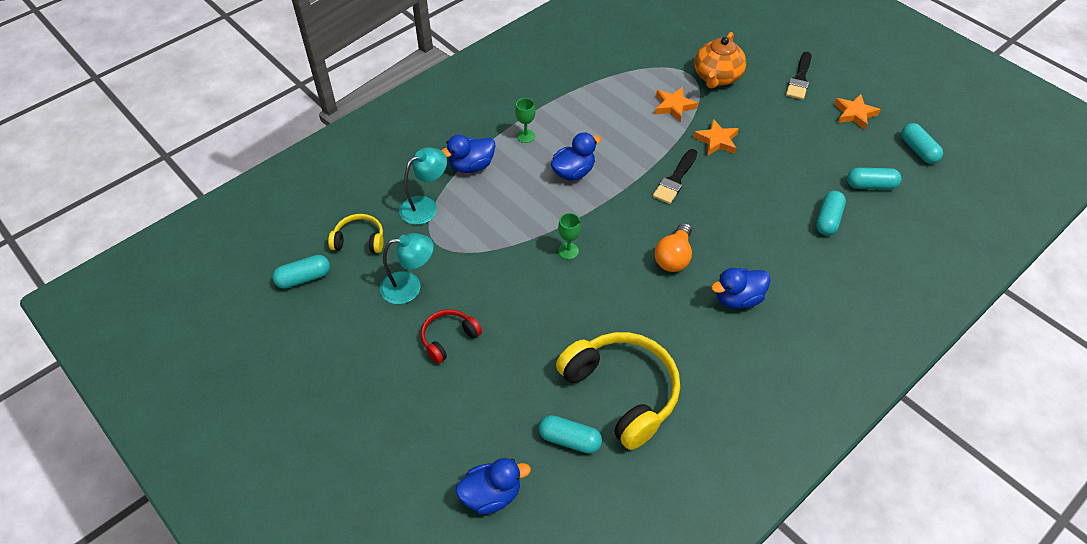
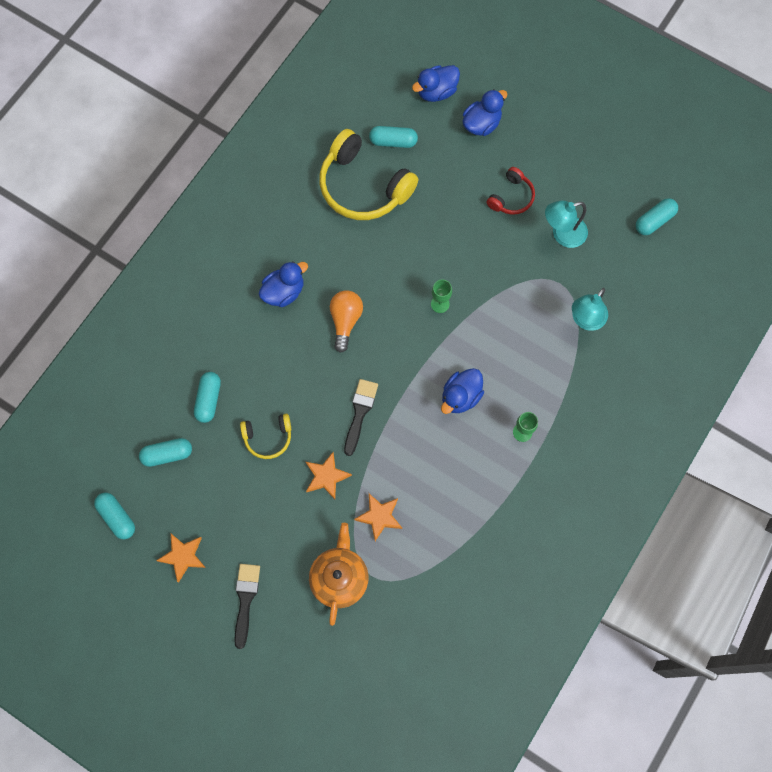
camera: 165 degrees right, 20 degrees up
yellow headphones [328,214,384,253] -> yellow headphones moved to [240,414,291,459]
blue duck [441,135,496,173] -> blue duck moved to [462,89,508,136]

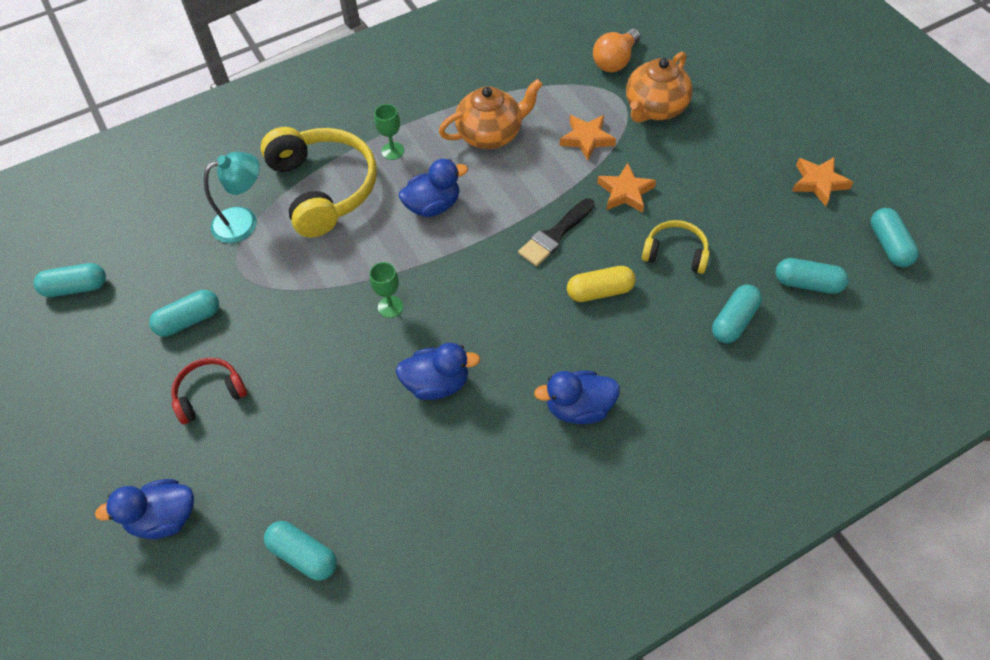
camera: 150 degrees left, 15 degrees down
black brush [234,564,260,649] -> none
yellow headphones [319,129,418,220] -> yellow headphones moved to [260,127,377,238]
orange light bulb [330,290,363,353] -> orange light bulb moved to [593,29,641,72]
blue duck [412,65,460,102] -> blue duck moved to [396,343,480,400]
turquoise lamp [545,200,588,248] -> turquoise capsule [149,290,219,337]
none -> orange teapot [439,79,543,149]
none -> yellow capsule [567,266,636,302]

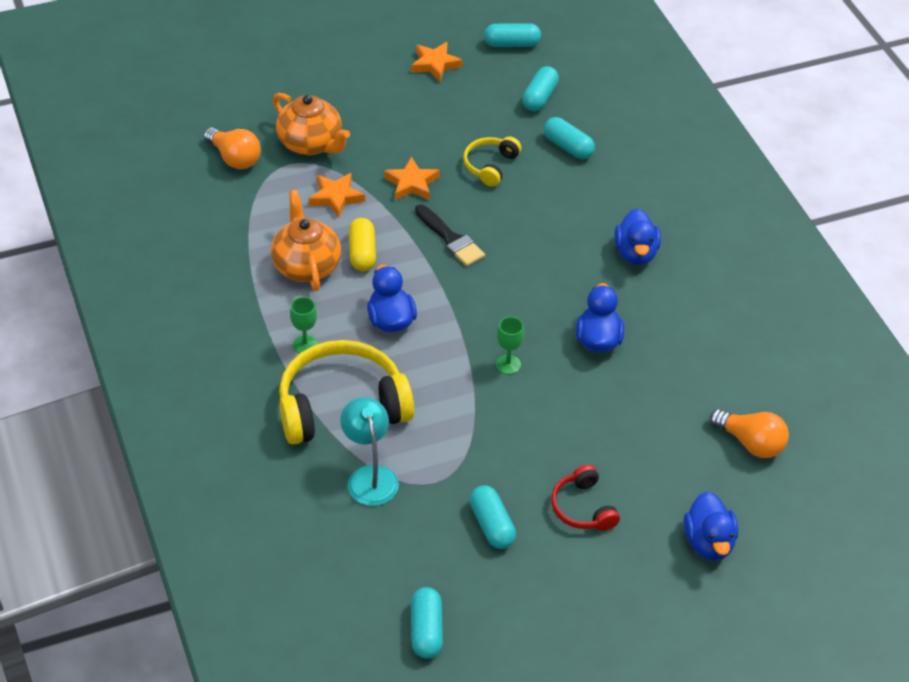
camera: 85 degrees left, 10 degrees down
turquoise capsule [264,521,337,581] -> orange light bulb [710,409,789,458]
yellow capsule [567,266,636,302] -> yellow capsule moved to [349,218,376,271]

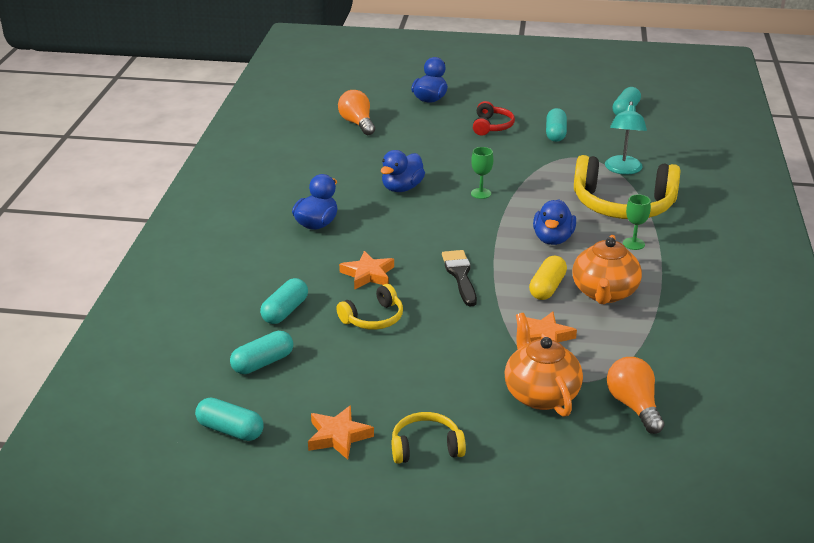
camera: 150 degrees left, 15 degrees down
orange star [384,157,440,200] -> orange star moved to [339,251,394,290]
turquoise capsule [544,117,595,159] -> turquoise capsule turned 45 degrees clockwise [260,278,308,324]
none -> yellow headphones [392,412,466,464]

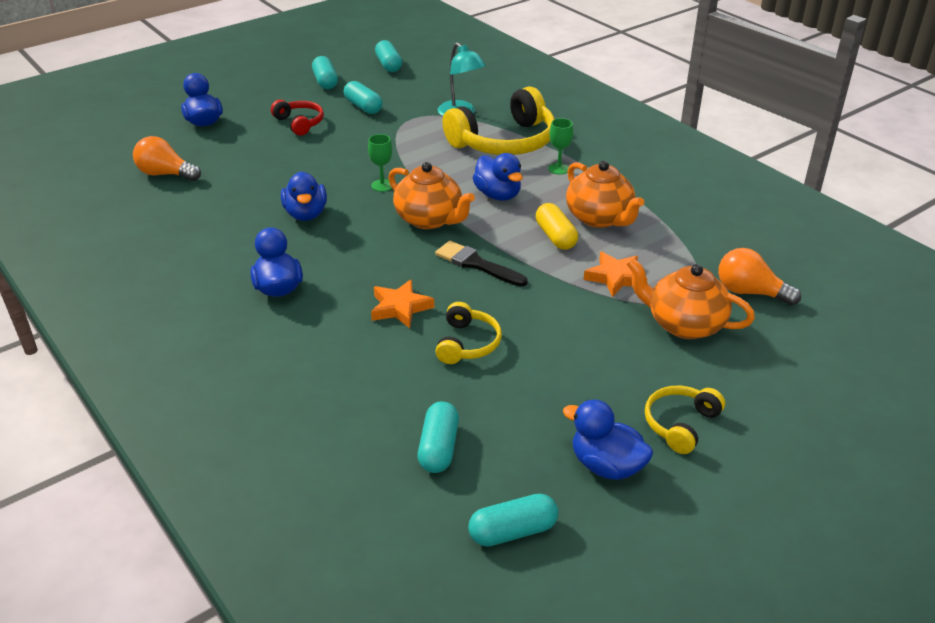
camera: 45 degrees left, 5 degrees up
turquoise capsule [260,278,308,324] -> turquoise capsule moved to [312,56,338,89]
orange star [308,405,374,460] -> blue duck [563,399,653,480]
none -> orange teapot [388,162,475,229]

